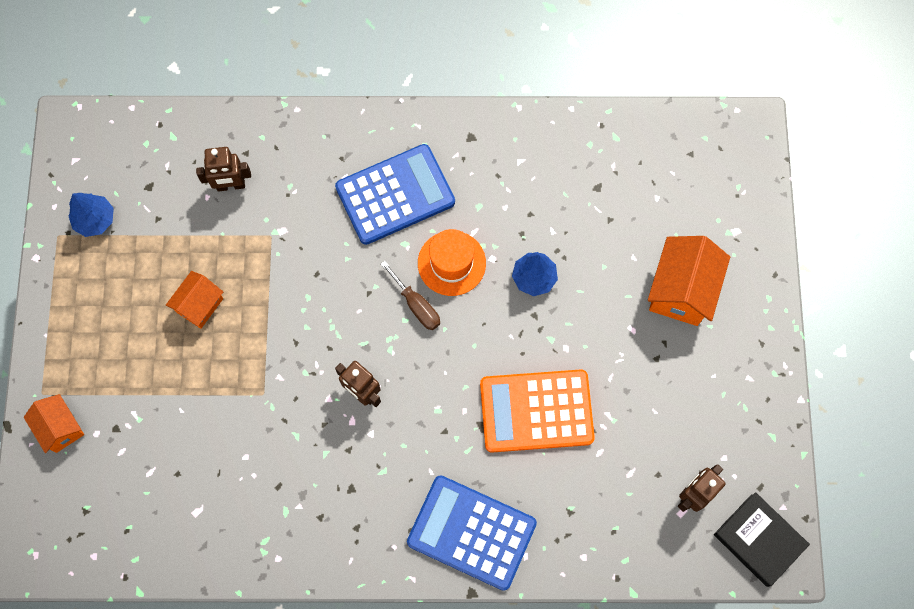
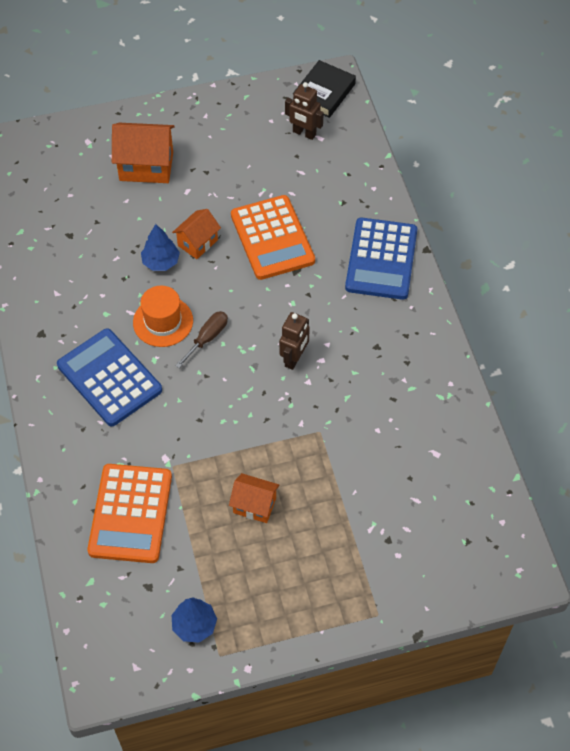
camera: 105 degrees left, 15 degrees down
orange house [24,394,84,453] -> orange house moved to [172,209,221,259]
brown robot [196,147,251,192] -> orange calculator [87,464,172,563]

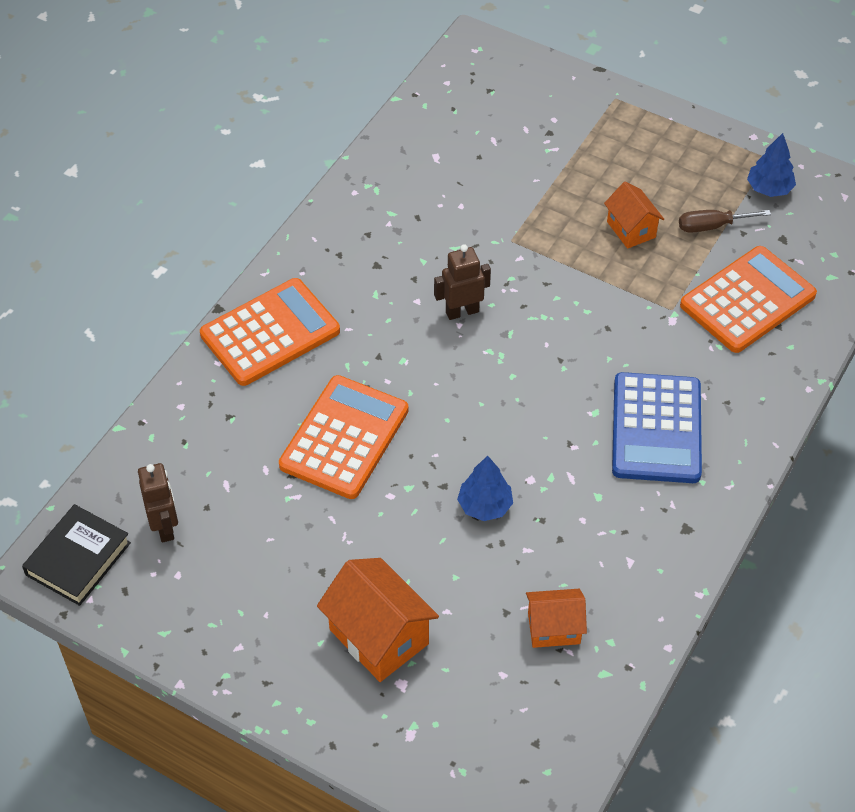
camera: 135 degrees left, 5 degrees down
orange hat [133,286,193,347] -> none
orange house [172,209,221,259] -> orange house moved to [526,589,587,648]
brown screwdriver [175,311,228,368] -> brown screwdriver moved to [679,210,771,233]
black book [293,60,356,118] -> black book turned 45 degrees counterclockwise [22,504,131,606]
blue calculator [345,218,417,300] -> orange calculator [200,278,340,386]

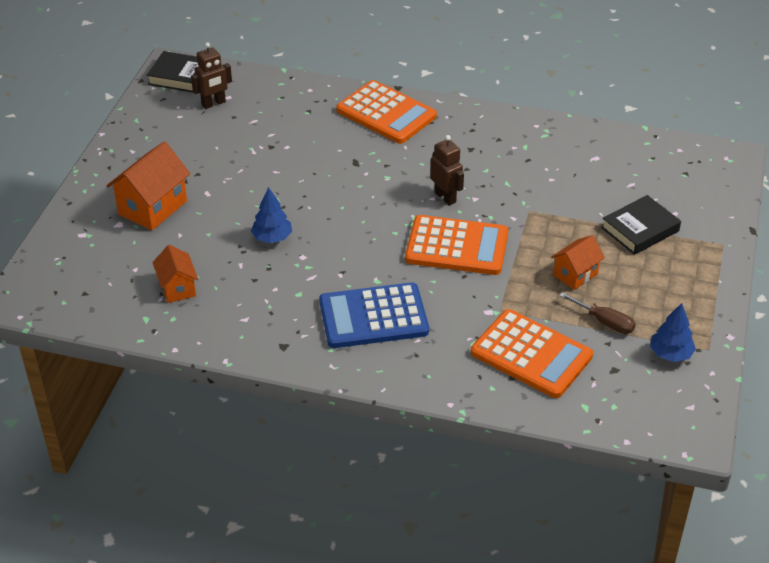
camera: 75 degrees right, 10 degrees down
orange calculator [279,375,408,499] -> orange calculator moved to [405,215,508,275]
brown screwdriver [679,210,771,233] -> brown screwdriver turned 150 degrees clockwise [559,292,636,334]
none -> black book [601,195,681,255]

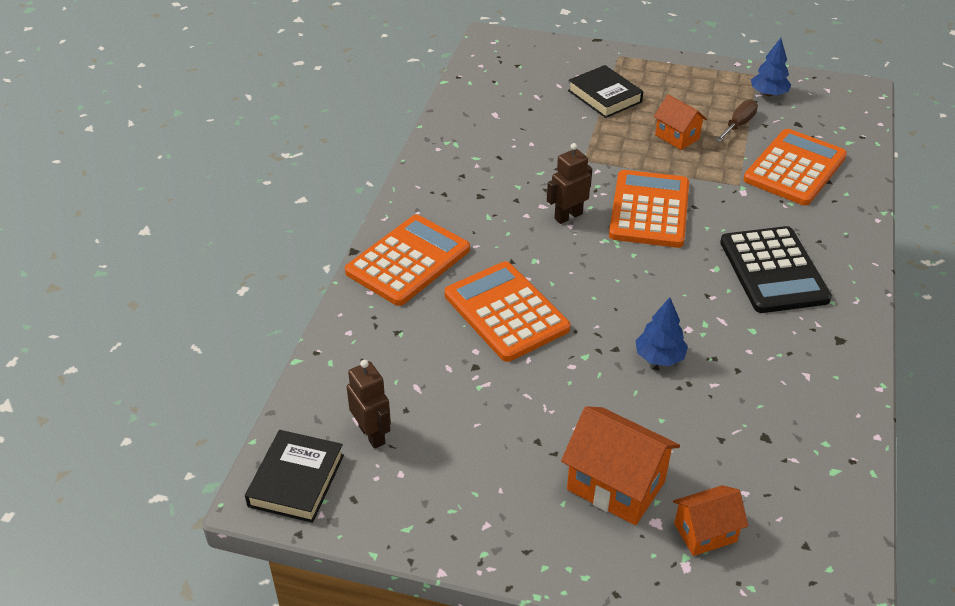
camera: 90 degrees left, 0 degrees up
orange house [153,245,198,303] -> orange house moved to [673,485,748,556]
blue calculator [319,282,429,348] -> black calculator [720,226,832,313]
none -> orange calculator [444,261,570,362]

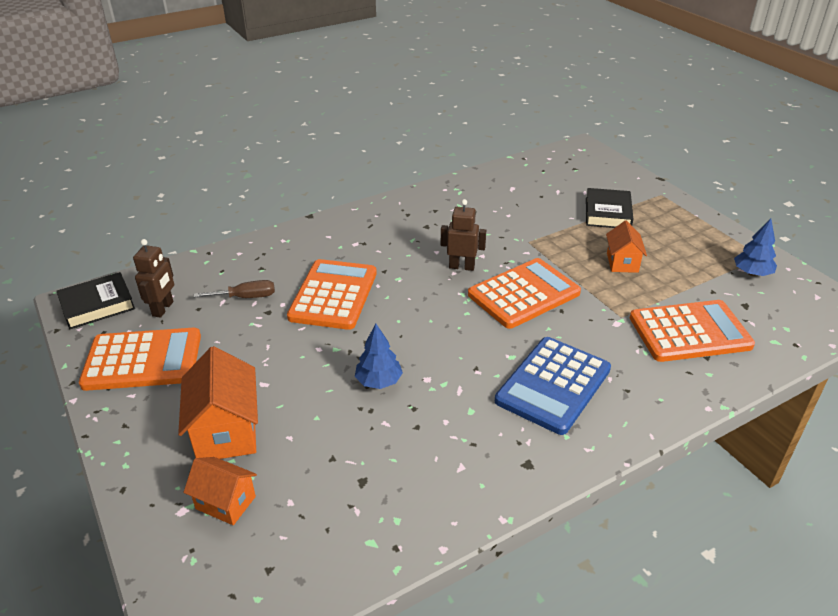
camera: 45 degrees right, 5 degrees down
orange calculator [345,215,470,306] -> orange calculator moved to [79,328,201,391]
brown screwdriver [715,100,758,142] -> brown screwdriver moved to [194,280,275,298]
black calculator [720,226,832,313] -> blue calculator [495,337,611,435]

